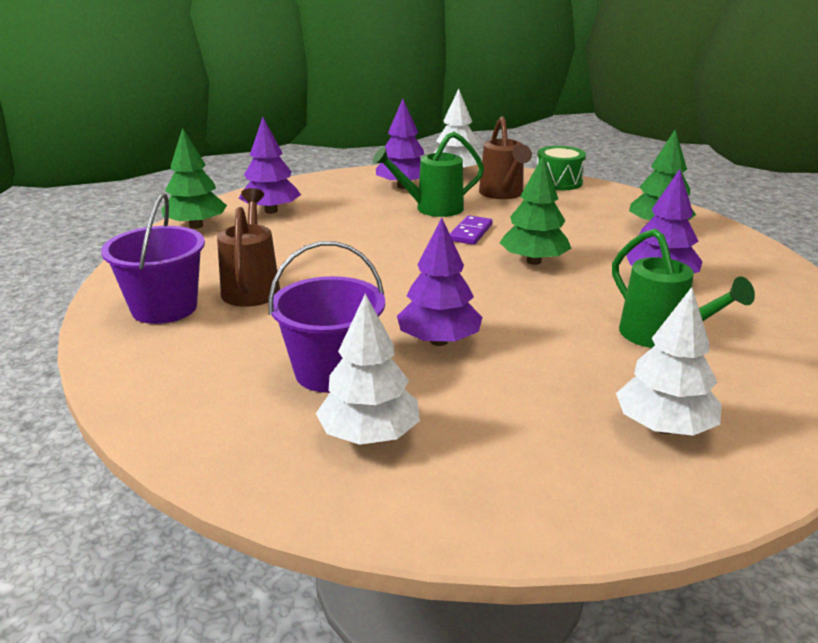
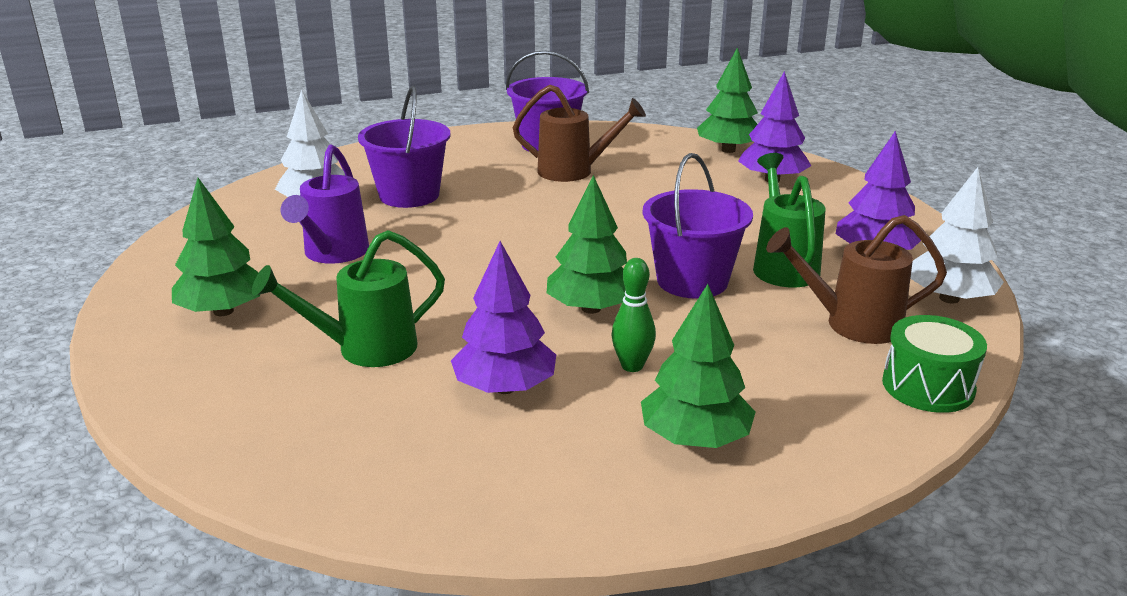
camera: 100 degrees right, 0 degrees up
purple tree [397,218,483,346] -> none
purple domino [450,215,492,245] -> purple bucket [642,153,753,299]
white tree [616,287,722,436] -> green tree [172,178,260,316]
none -> purple watering can [281,145,369,264]
none -> green bowling pin [612,258,656,372]

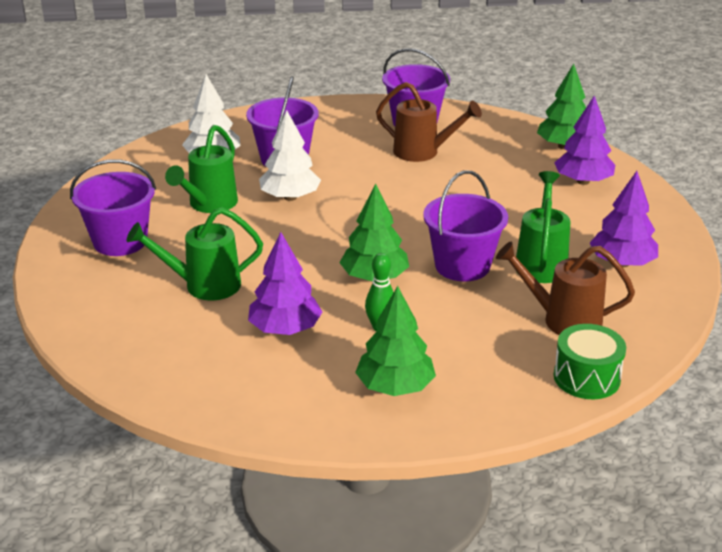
camera: 15 degrees right, 5 degrees up
green tree [172,178,260,316] -> purple bucket [70,160,156,256]
purple watering can [281,145,369,264] -> green watering can [165,125,238,213]
white tree [910,167,1004,304] -> white tree moved to [259,110,321,201]

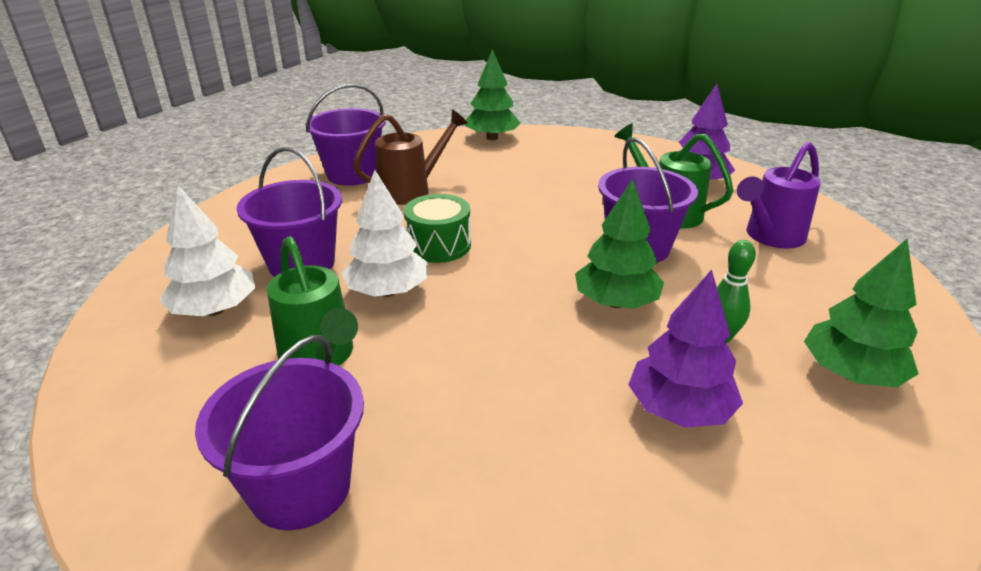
camera: 55 degrees left, 0 degrees up
green watering can [127,207,263,301] -> none
brown watering can [496,241,635,335] -> purple watering can [737,142,821,249]
purple tree [554,96,615,185] -> none
green drum [554,324,626,399] -> green drum moved to [404,194,471,263]

